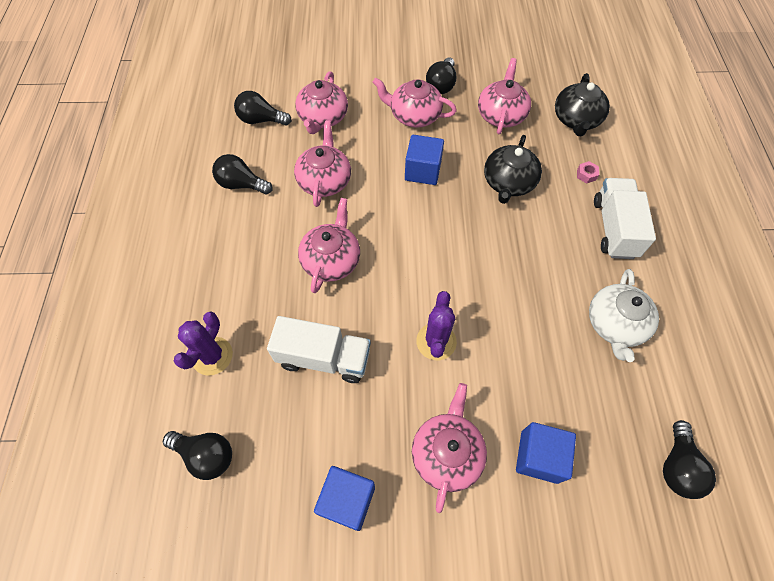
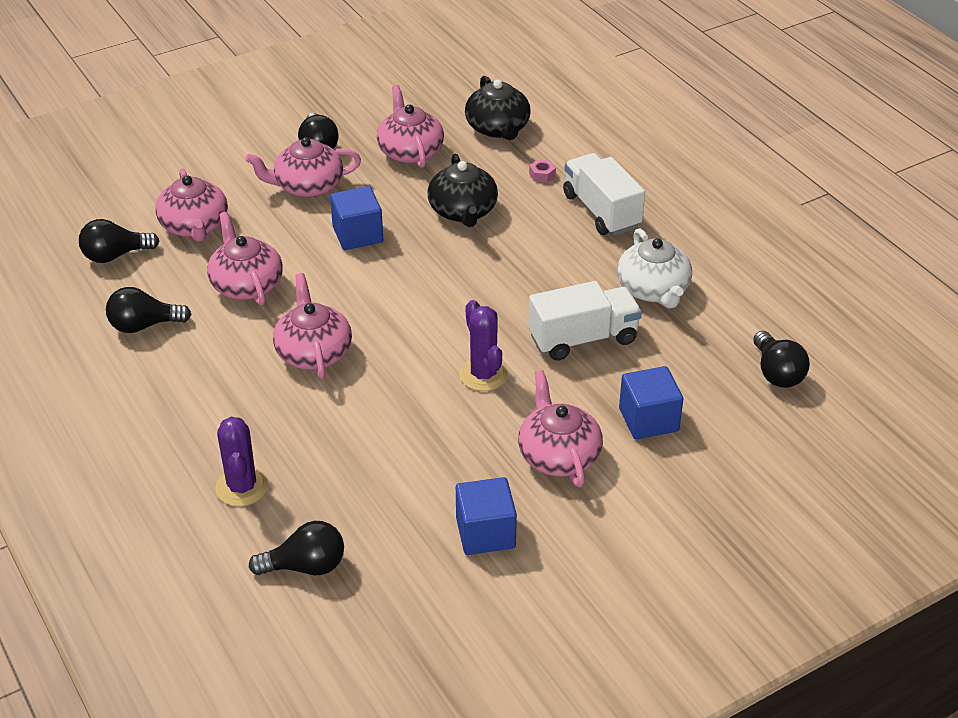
camera: 30 degrees left, 20 degrees down
white truck [267,316,371,383] -> white truck moved to [528,281,642,361]

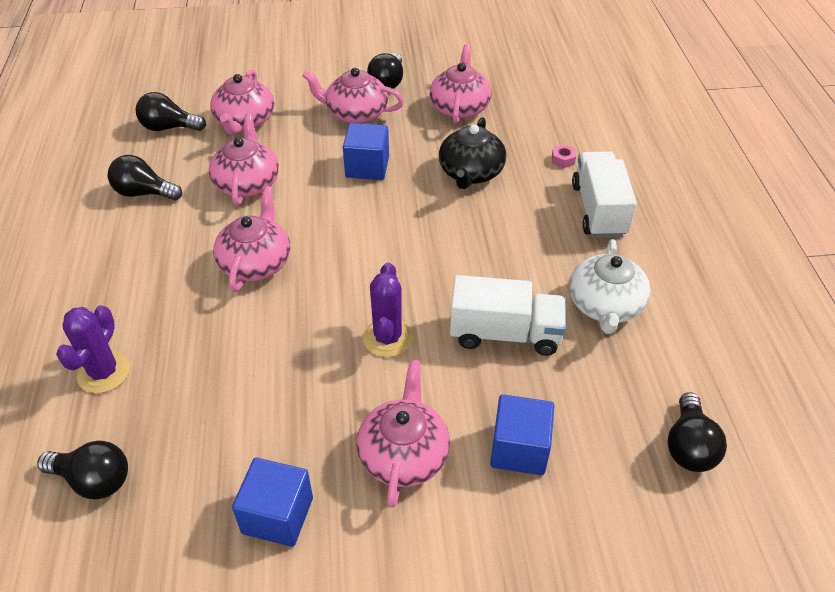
camera: 25 degrees right, 5 degrees up
black teapot [465,76,530,140] -> none

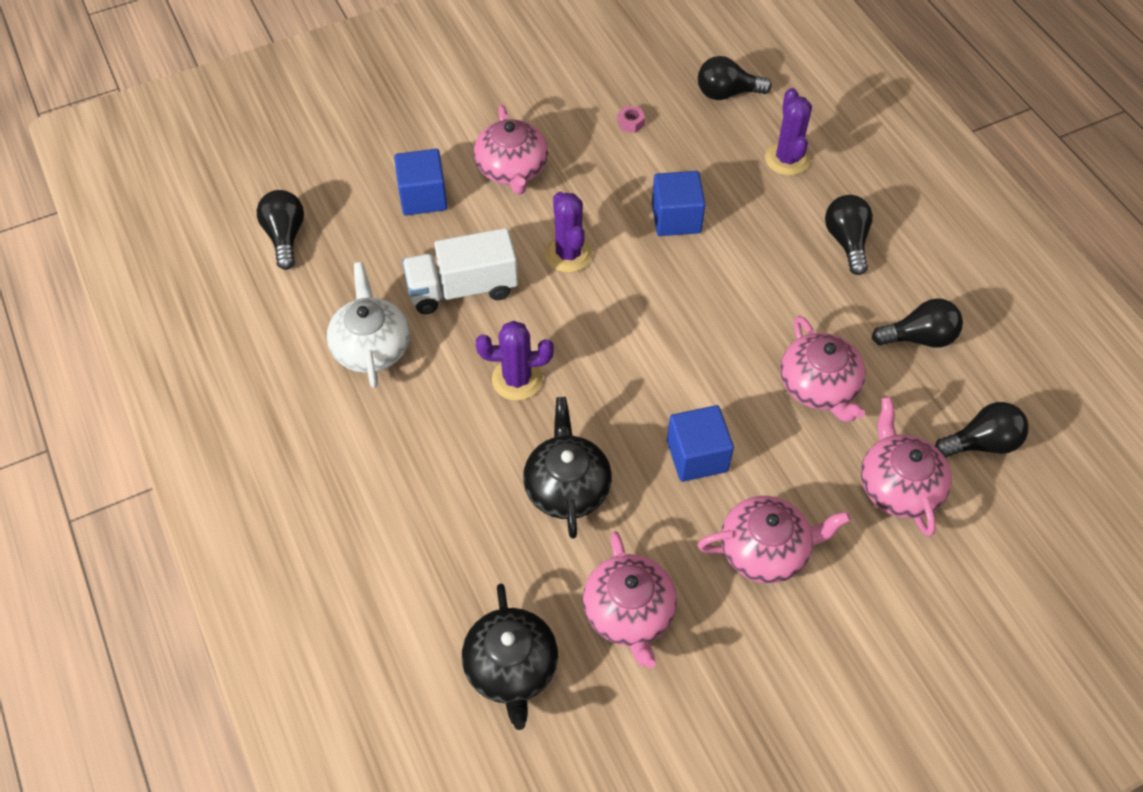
camera: 160 degrees right, 10 degrees up
pink teapot [213,186,290,292] -> none
blue cube [232,458,313,547] -> blue cube moved to [652,171,706,236]
black light bulb [367,53,403,89] -> black light bulb moved to [825,195,873,275]
pink nut [552,144,576,168] -> pink nut moved to [617,105,645,133]
white truck [572,152,637,238] -> none
none -> black teapot [462,584,558,730]
none -> purple cactus [476,321,554,401]

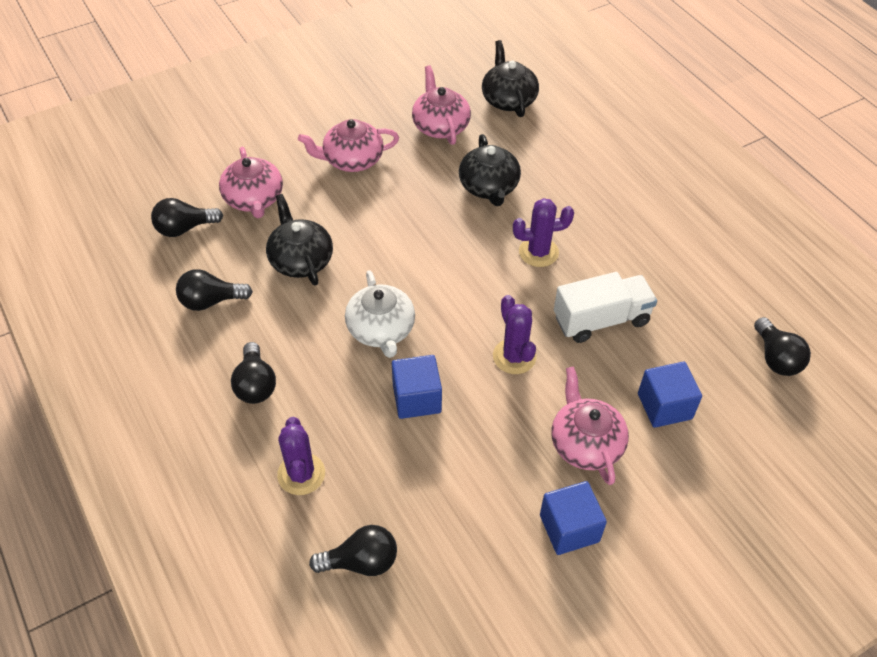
camera: 175 degrees right, 5 degrees down
white teapot [327,262,410,388] -> white teapot moved to [345,270,415,358]
pink nut [617,105,645,133] -> none
blue cube [667,405,734,482] -> blue cube moved to [540,481,607,555]
pink teapot [780,316,866,423] -> black teapot [266,194,333,286]

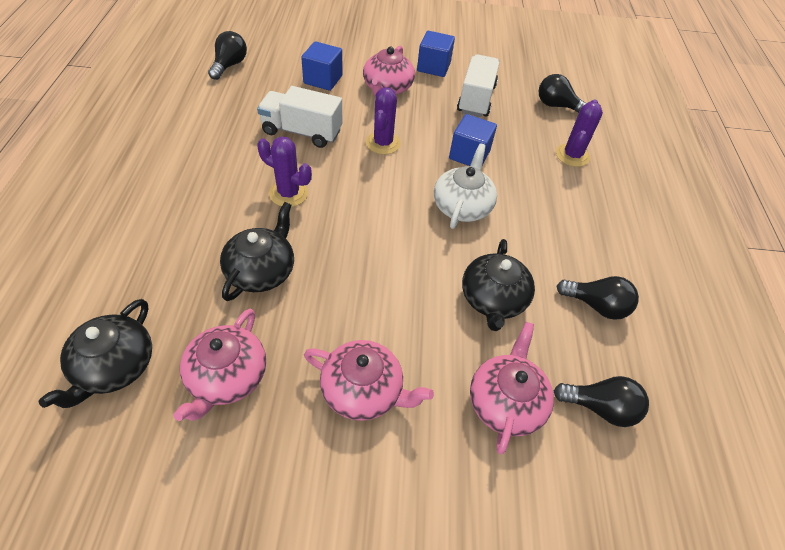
camera: 150 degrees left, 0 degrees up
black light bulb [231,342,276,404] -> none
none -> white truck [457,54,499,117]

